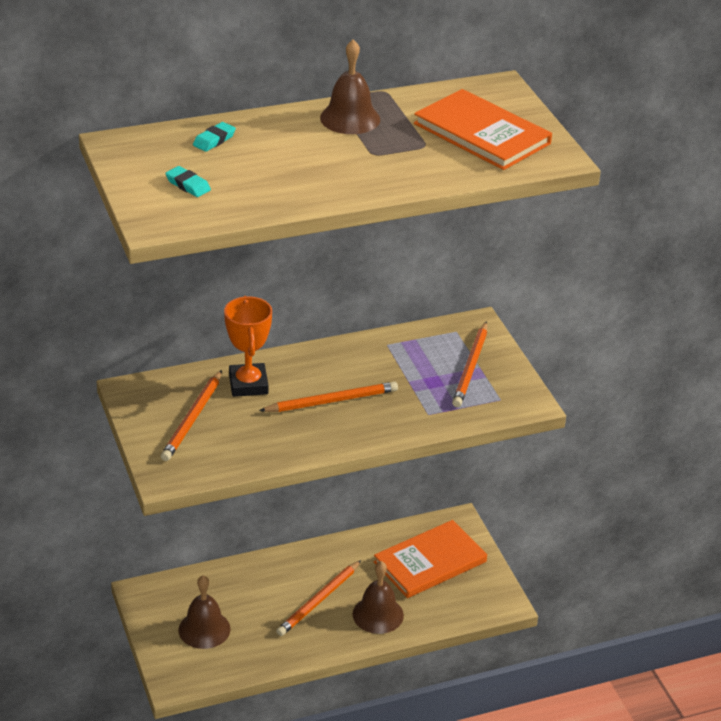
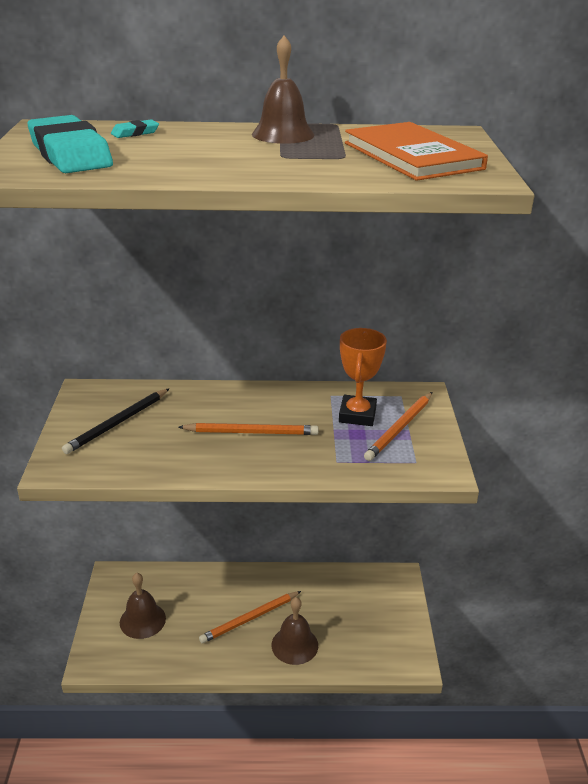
camera: 20 degrees right, 5 degrees down
orange pencil [161,370,222,461] -> black pencil [62,388,170,454]
turquoise eraser [165,166,211,197] -> turquoise eraser [28,115,113,173], size x2.39
orange trophy [224,296,272,397] -> orange trophy moved to [339,328,387,426]
orange book [374,520,487,598] -> none

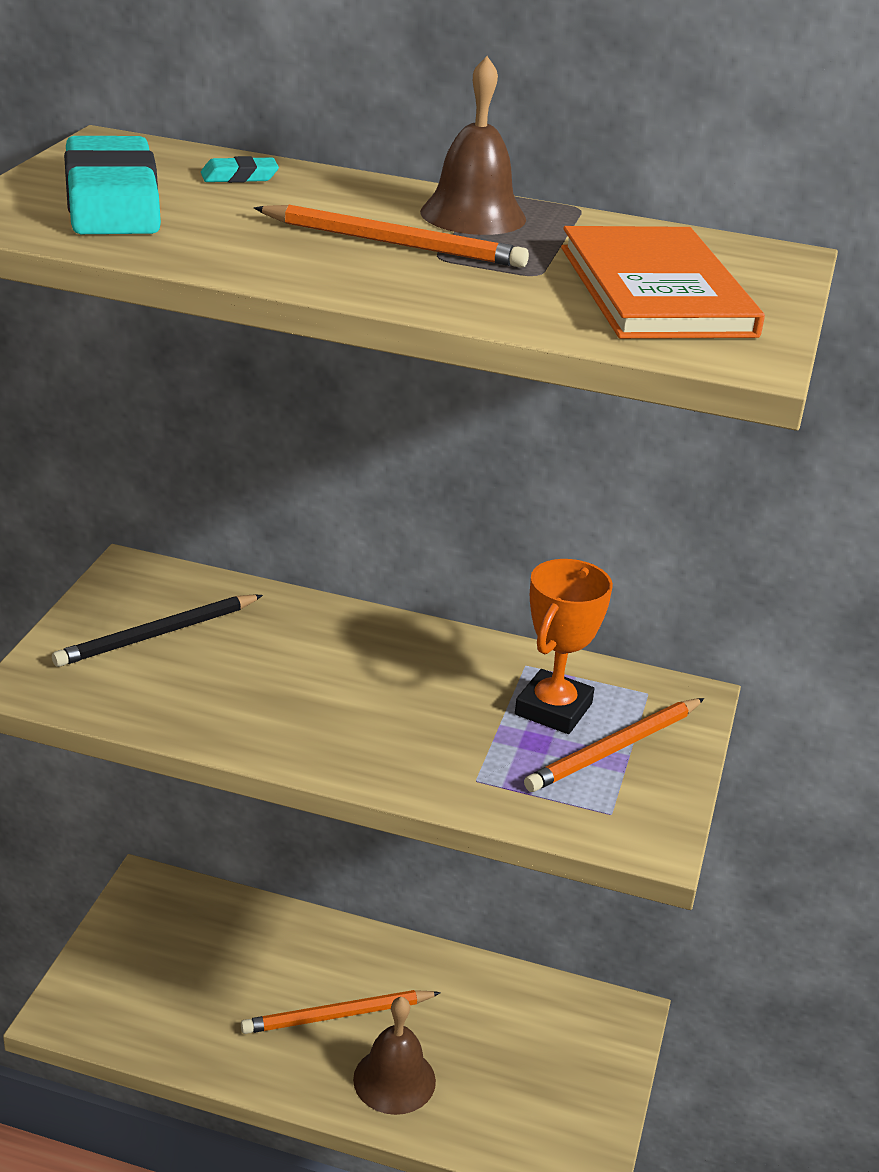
camera: 15 degrees right, 0 degrees up
brown bell [120,573,166,639] -> none
orange pencil [178,423,319,435] -> orange pencil moved to [254,205,529,268]

